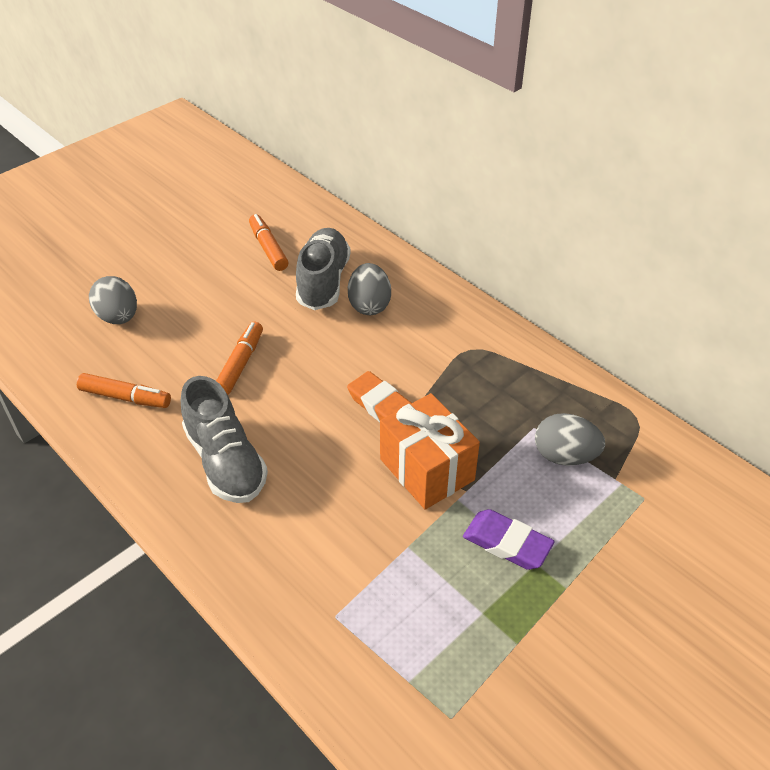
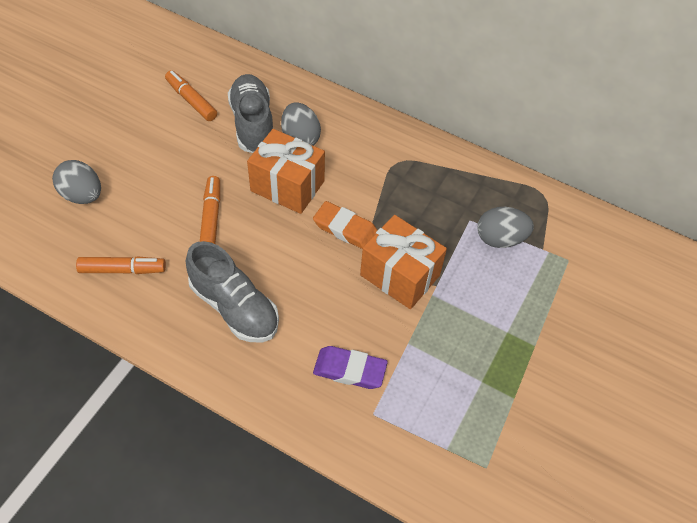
camera: 20 degrees left, 10 degrees up
purple eraser [463,509,555,570] -> purple eraser moved to [313,346,388,389]
none -> orange gift [247,129,325,214]

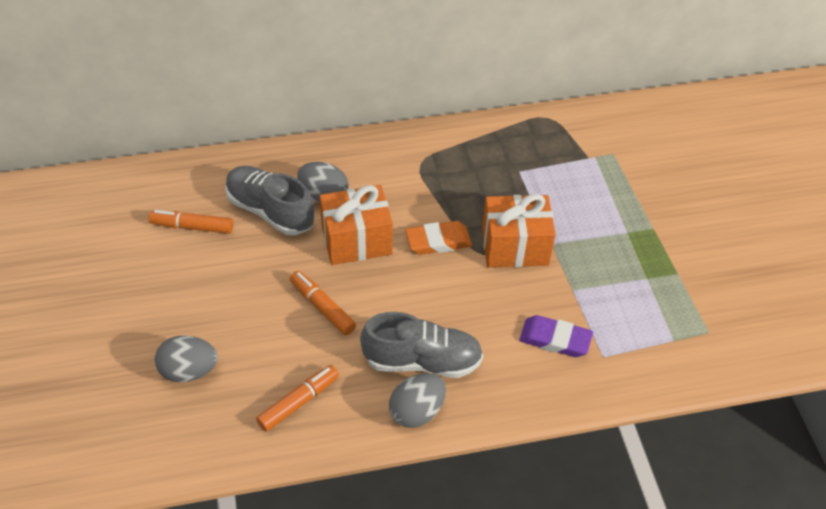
camera: 40 degrees left, 5 degrees down
purple eraser [313,346,388,389] -> purple eraser turned 45 degrees clockwise [519,315,593,357]
grey egg [477,207,534,248] -> grey egg moved to [389,373,446,428]

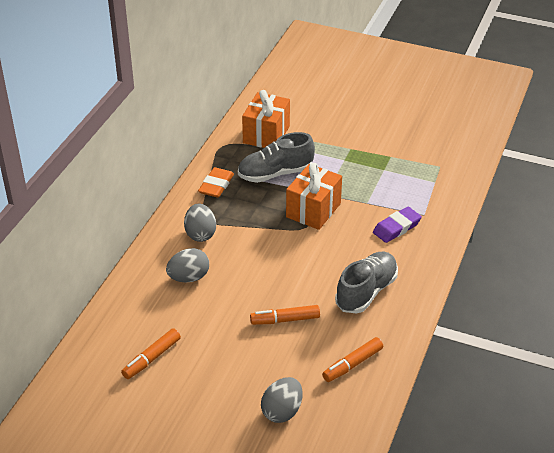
camera: 55 degrees left, 10 degrees down
grey shoe [225,166,314,235] -> grey shoe moved to [238,132,315,183]
orange marker [256,365,339,432] -> orange marker turned 120 degrees counterclockwise [322,337,383,382]
orange gift [320,185,393,265] -> orange gift moved to [242,90,290,148]
grey egg [389,373,446,428] -> grey egg moved to [184,204,216,242]
orange eraser [405,221,472,255] -> orange eraser moved to [198,167,234,198]

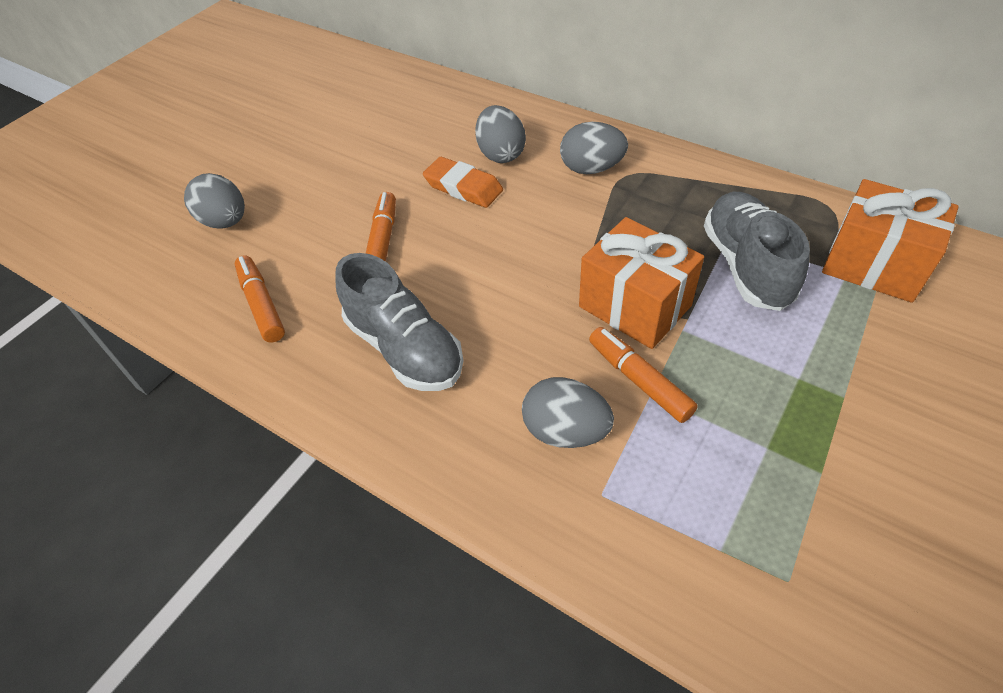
camera: 105 degrees right, 10 degrees up
orange marker [121,328,181,379] -> orange marker moved to [589,327,698,423]
orange eraser [198,167,234,198] -> orange eraser moved to [423,157,503,208]
purple eraser [373,207,422,243] -> grey egg [522,377,614,448]

